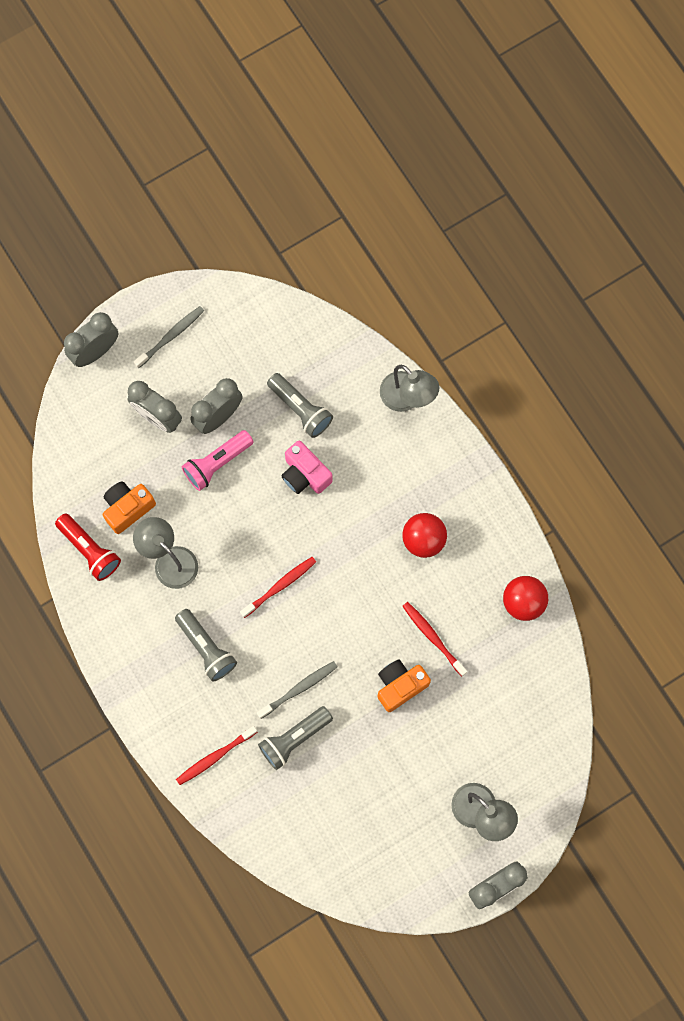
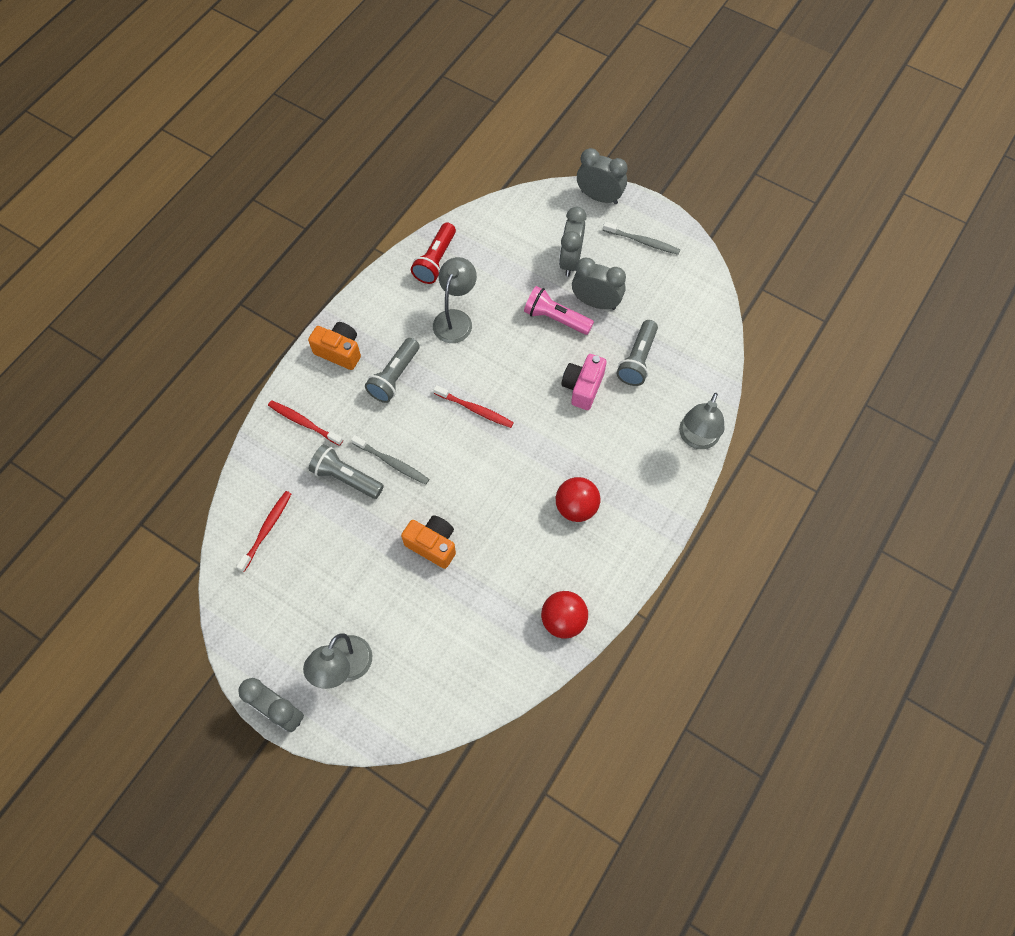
camera: 65 degrees right, 10 degrees down
orange camera [103,481,156,534] -> orange camera moved to [308,322,361,370]
red toothbrush [403,602,467,676] -> red toothbrush moved to [237,491,291,572]

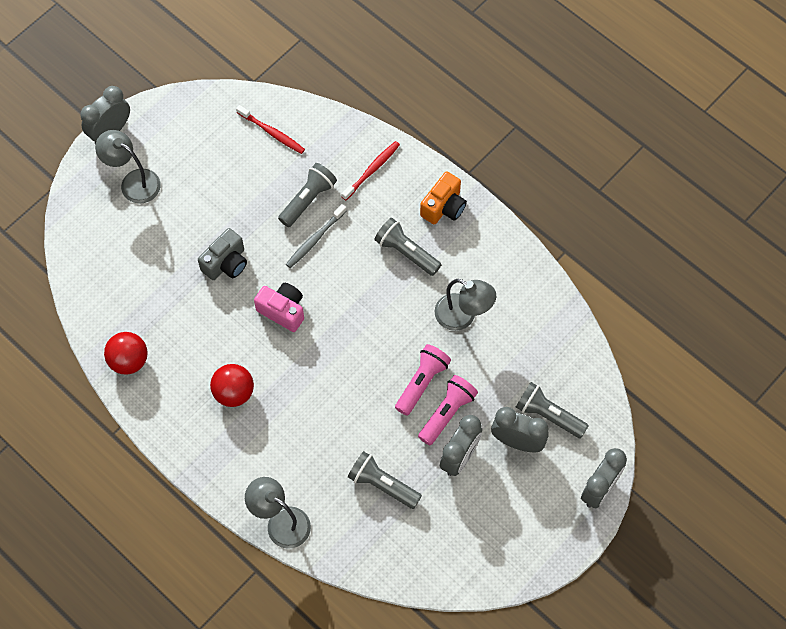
camera: 100 degrees right, 0 degrees up
orange camera [401,515,456,569] -> grey camera [198,228,247,280]
red flashlight [411,223,456,284] -> none
red toothbrush [434,385,514,428] -> none
pink camera [561,354,607,410] -> pink camera moved to [254,283,304,332]
grey toothbrush [603,222,680,255] -> none
none -> pink flashlight [395,344,451,416]
none -> grey flashlight [516,382,589,438]

